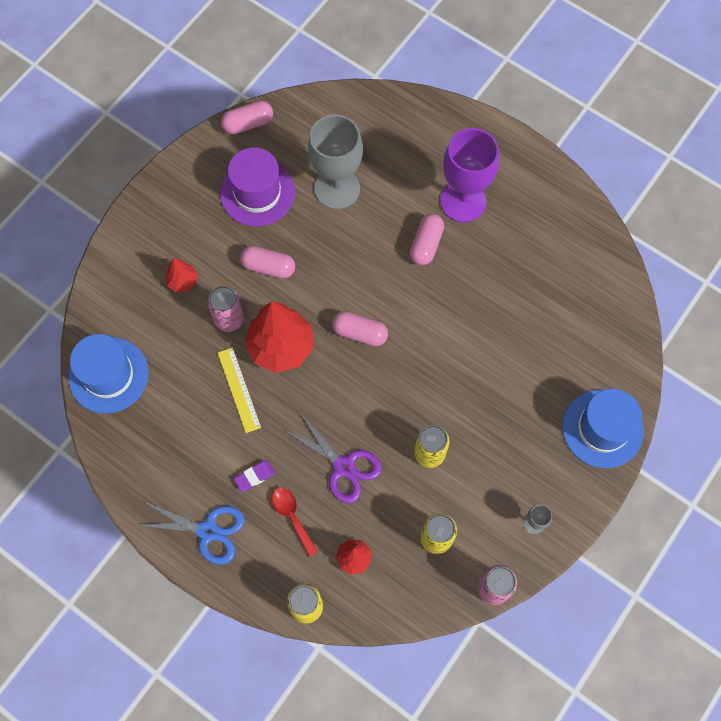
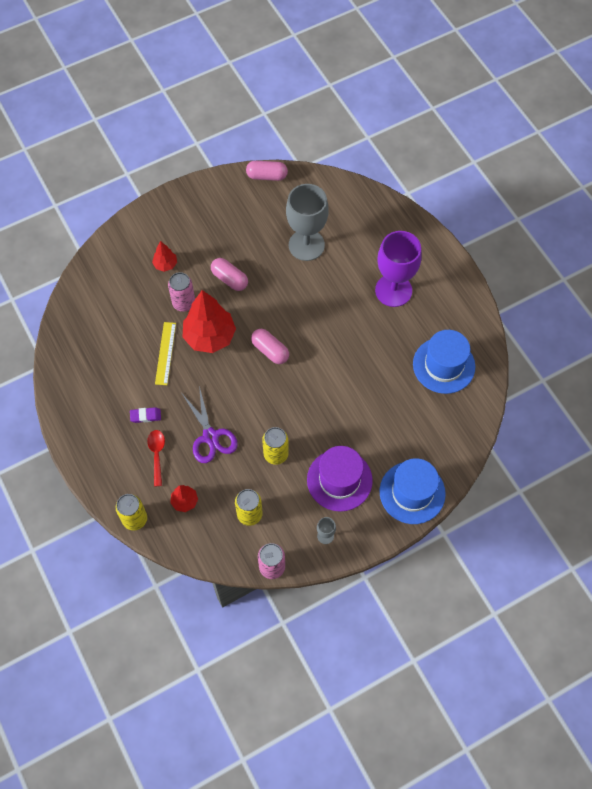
camera: 25 degrees right, 5 degrees down
blue hat [69,334,149,414] -> blue hat moved to [413,330,475,394]
blue scissors [136,501,245,565] -> none
purple hat [220,147,295,226] -> purple hat moved to [307,446,373,512]
pink capsule [410,214,444,265] -> none

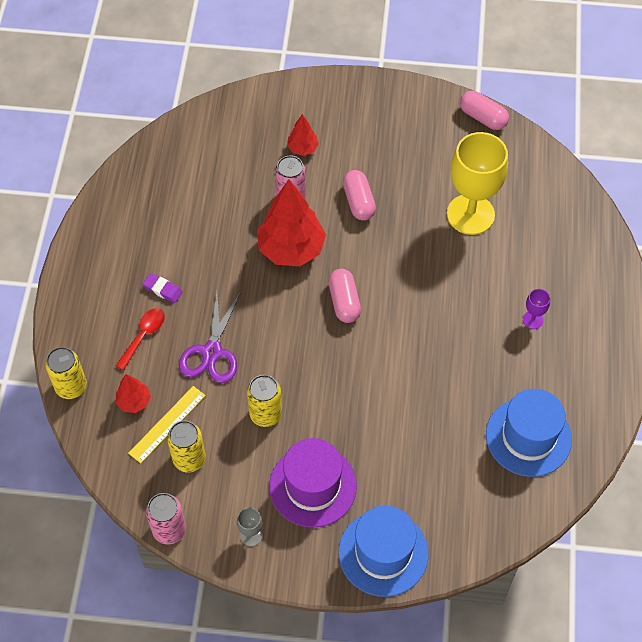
camera: 35 degrees right, 5 degrees down
yellow ruler [155,322,176,385] -> yellow ruler moved to [128,386,206,463]
grey goblet [286,184,329,261] -> yellow goblet [447,132,508,235]
purple goblet [375,231,422,307] -> purple goblet [523,289,550,329], size x0.41

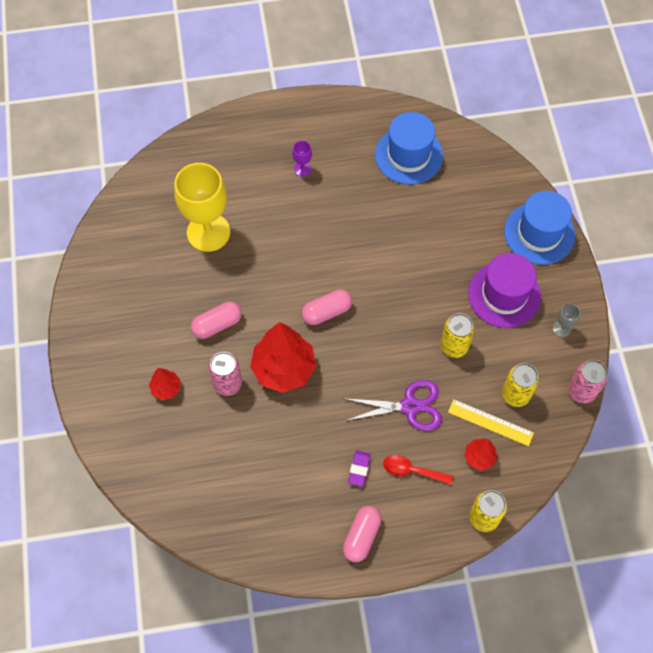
camera: 105 degrees left, 5 degrees up
pink capsule [460,91,509,130] -> pink capsule moved to [343,506,381,562]

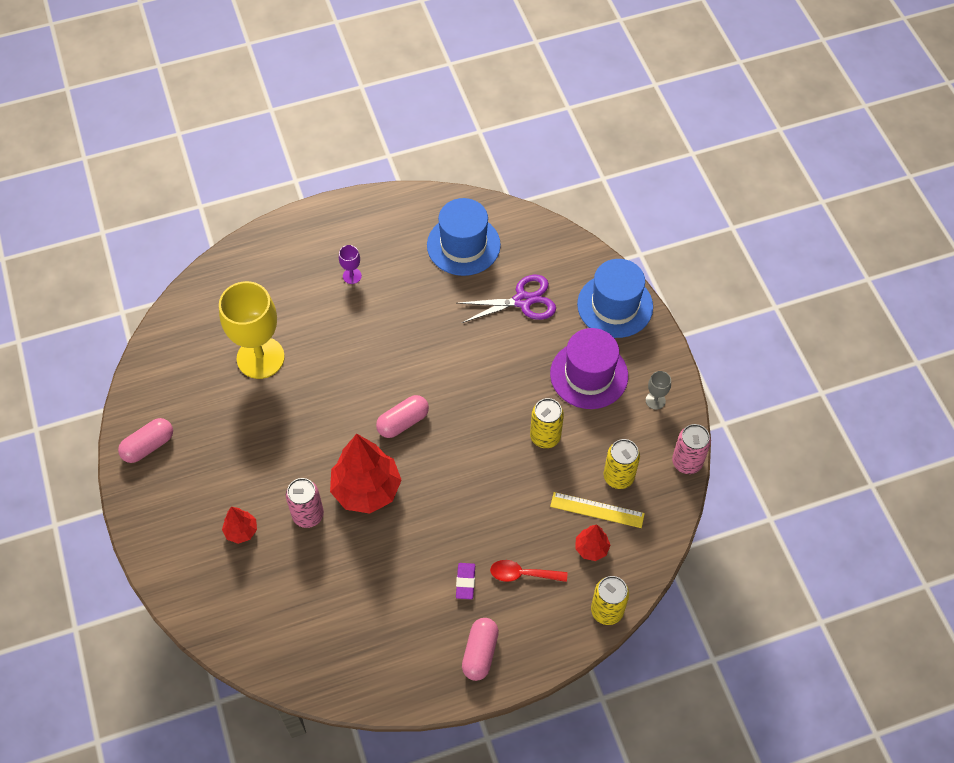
camera: 10 degrees left, 5 degrees down
pink capsule [191,302,242,339] -> pink capsule moved to [118,418,173,463]
purple scissors [343,380,442,431] -> purple scissors moved to [457,274,556,323]

